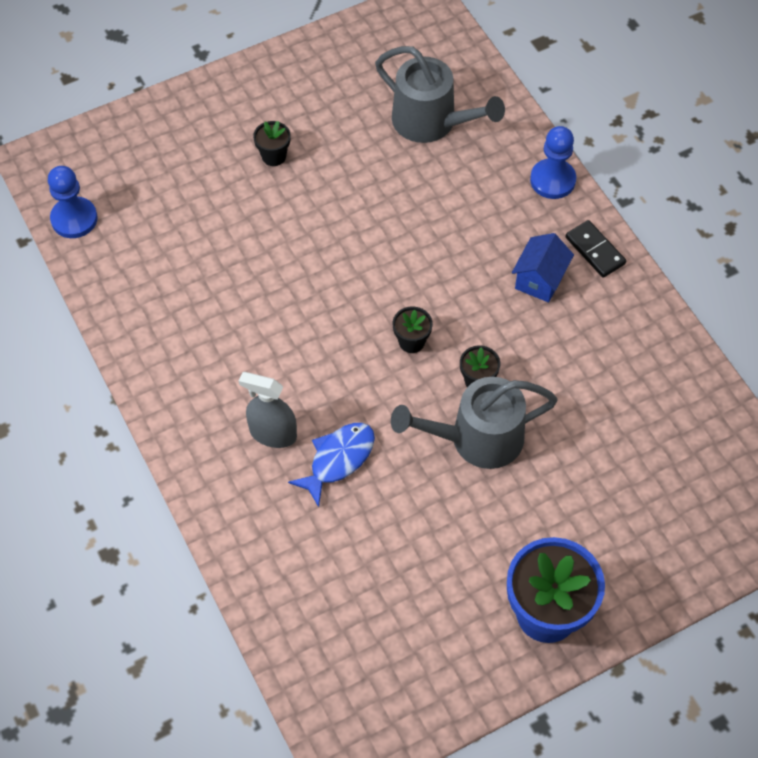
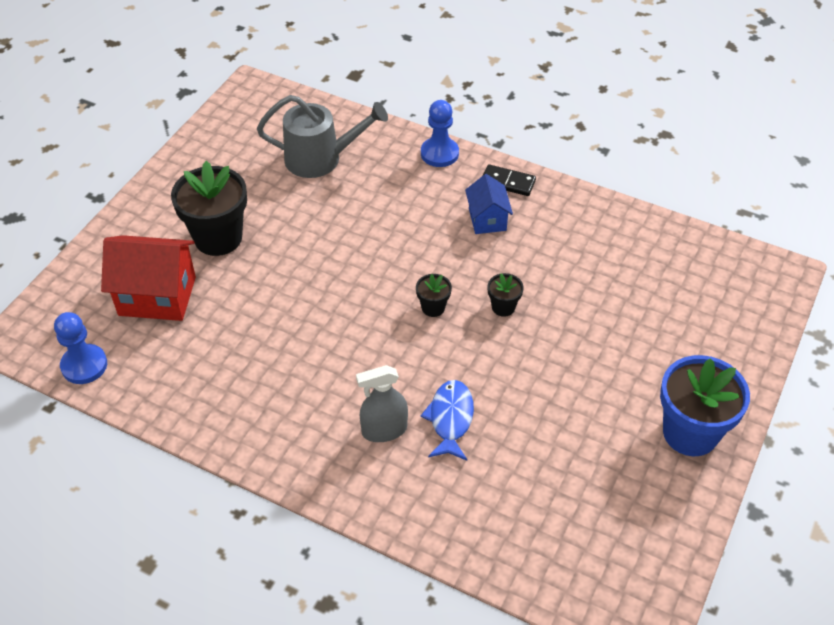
camera: 35 degrees left, 10 degrees down
black flower pot [253,121,291,166] -> black flower pot [171,161,247,256], size x2.14
grey watering can [391,377,558,469] -> none
none -> red house [101,235,196,321]

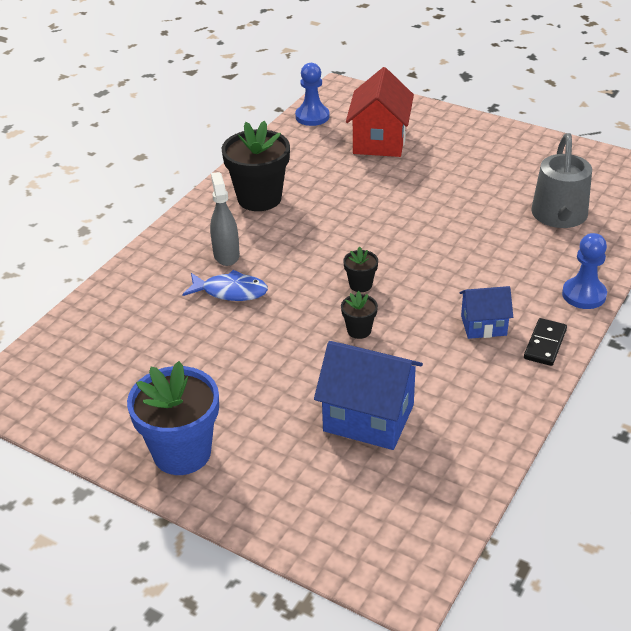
camera: 95 degrees right, 10 degrees down
black flower pot [171,161,247,256] -> black flower pot moved to [222,121,290,211]
none -> blue house [314,341,423,450]

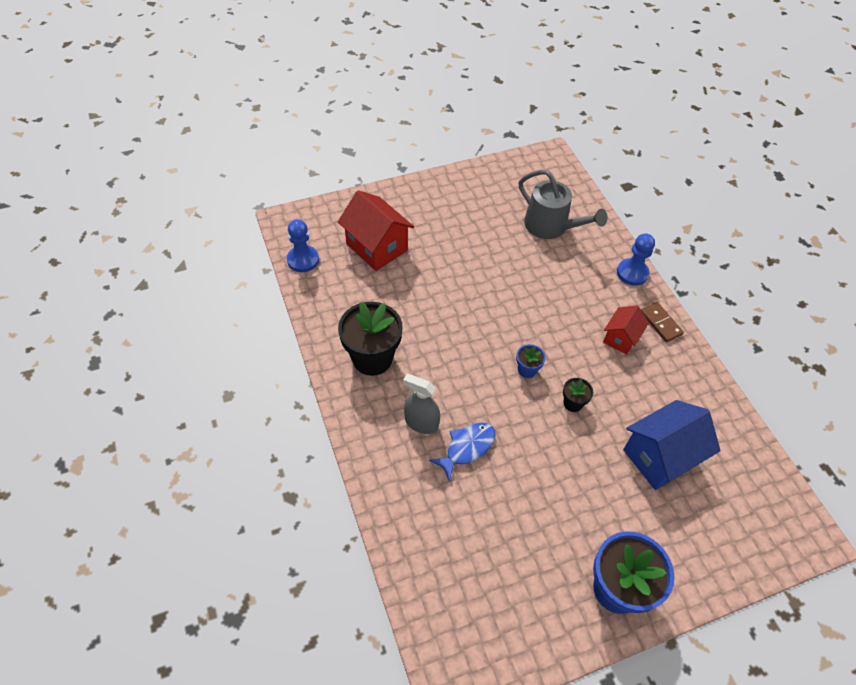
camera: 55 degrees left, 15 degrees up
black flower pot [343,246,378,292] -> blue flower pot [516,344,545,378]
blue house [460,286,513,339] -> red house [603,306,649,355]
black domino [524,318,567,366] -> brown domino [641,302,684,342]

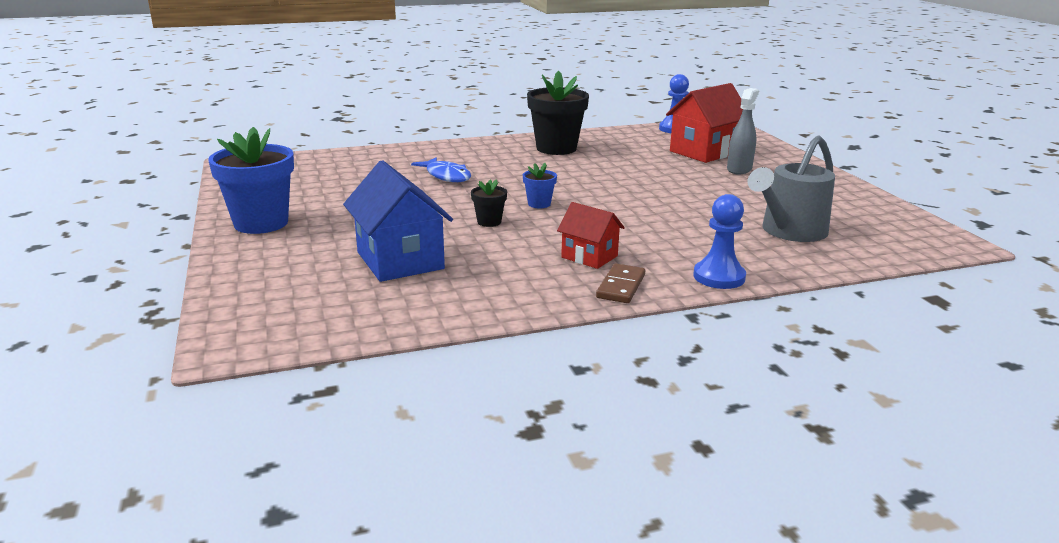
camera: 95 degrees right, 30 degrees down
grey spray bottle [403,374,440,434] -> grey spray bottle moved to [727,88,759,174]
brown domino [641,302,684,342] -> brown domino turned 45 degrees counterclockwise [596,263,645,303]

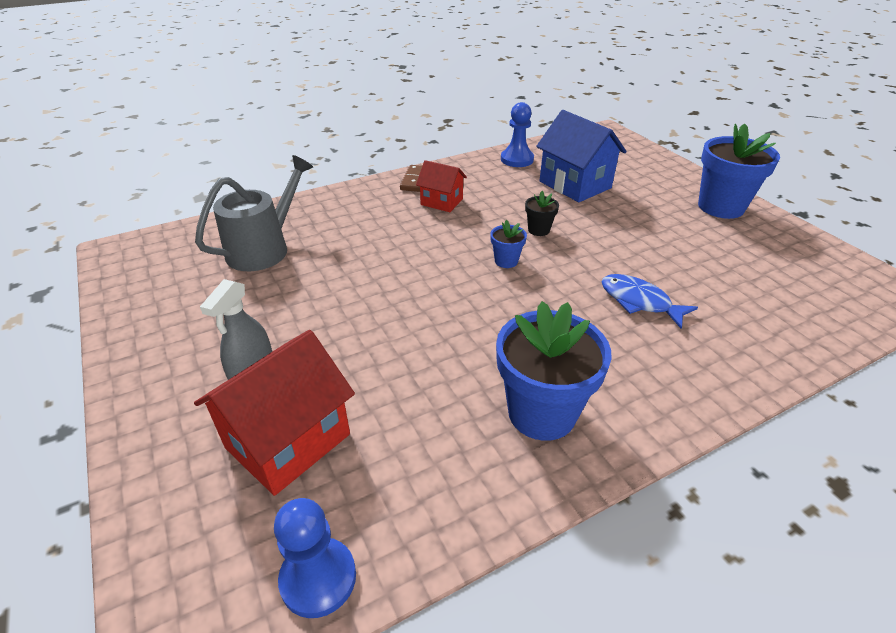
camera: 170 degrees right, 15 degrees up
black flower pot [527,71,589,155] -> blue flower pot [496,301,611,441]
blue pawn [693,194,746,289] -> blue pawn moved to [501,102,534,167]

